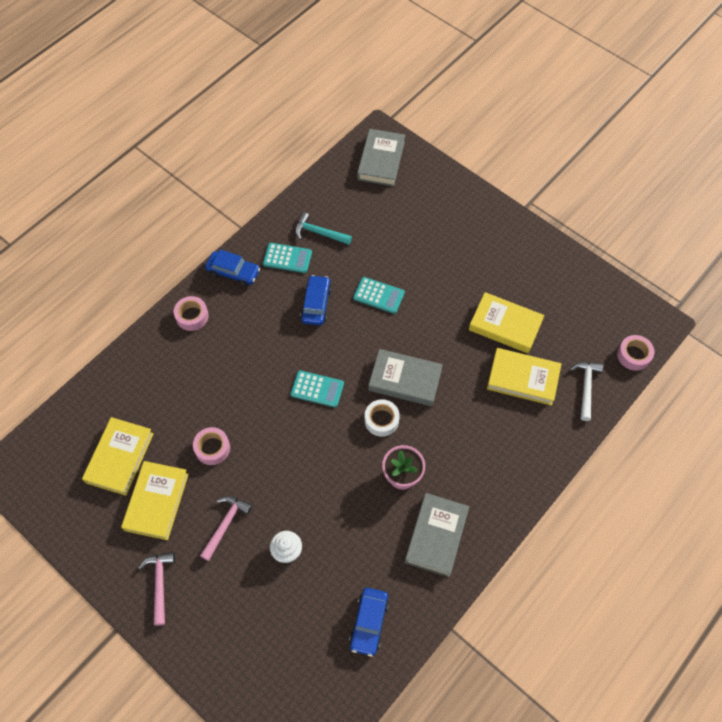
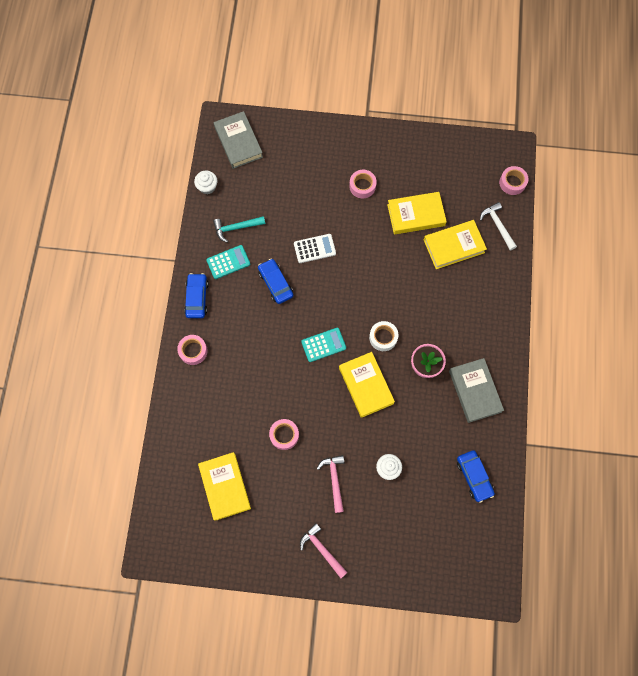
camera: 35 degrees left, 10 degrees up
yellow book [121,461,189,540] -> yellow book moved to [339,352,395,418]
blue car [205,250,260,287] -> blue car turned 75 degrees counterclockwise [184,273,209,318]
turquoise calculator [353,277,405,314] -> white calculator [294,234,336,263]
grey book [368,349,443,406] -> none
none -> white cupcake [194,171,218,194]
none -> pink tape [349,170,377,198]

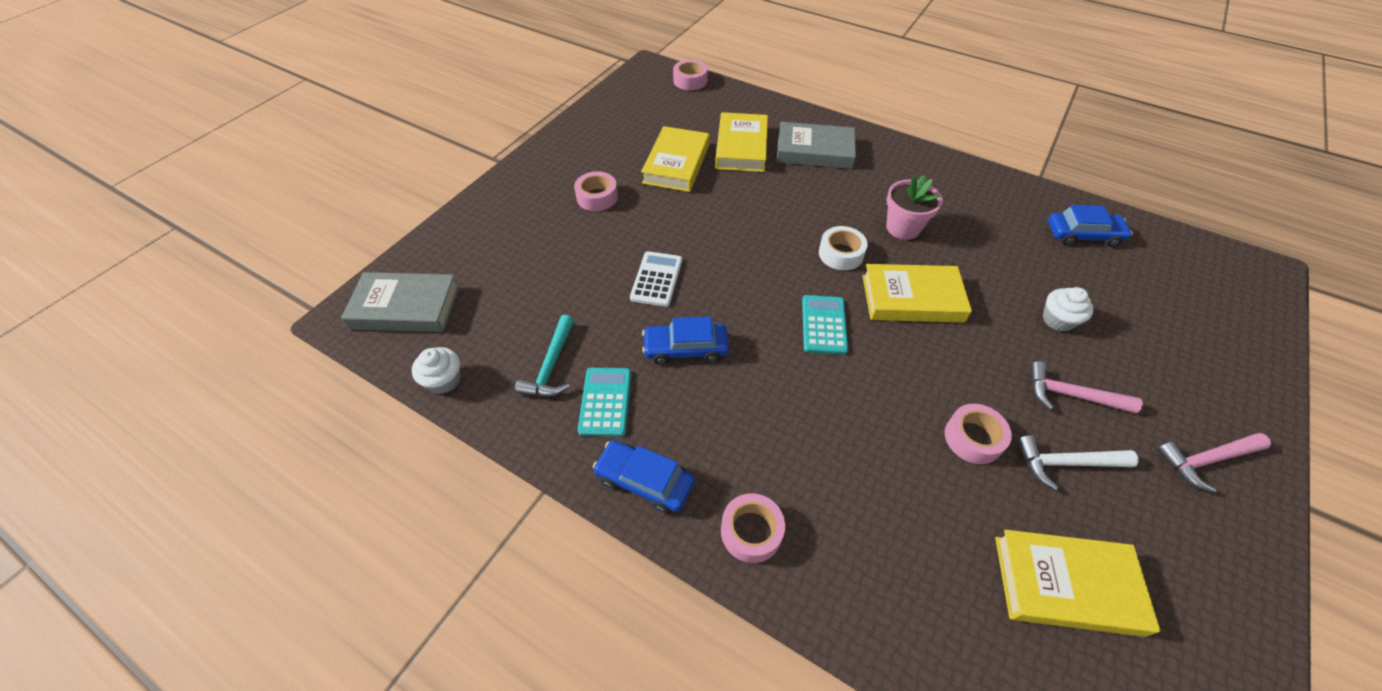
camera: 65 degrees left, 20 degrees down
grey book [449,358,504,423] -> grey book moved to [776,122,856,169]
white hammer [480,202,517,251] -> white hammer moved to [1017,435,1138,490]

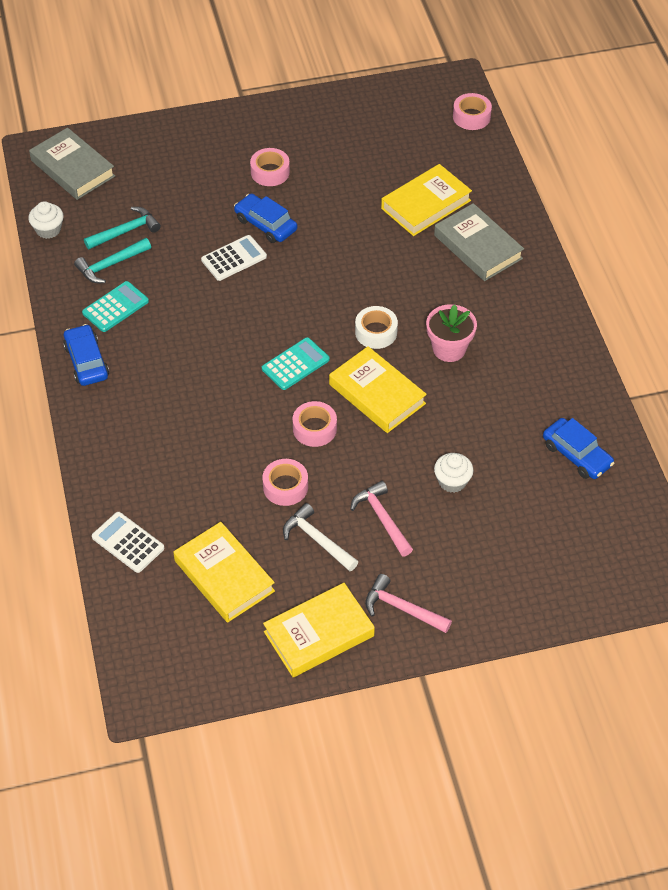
camera: 45 degrees right, 0 degrees up
yellow book [641,126,709,192] -> yellow book moved to [263,583,375,677]
blue car [642,316,729,365] -> blue car moved to [234,194,297,243]
pink tape [721,493,785,563] -> pink tape moved to [293,401,337,447]
none -> turquoise hammer [84,207,161,249]
none -> white calculator [92,512,164,573]

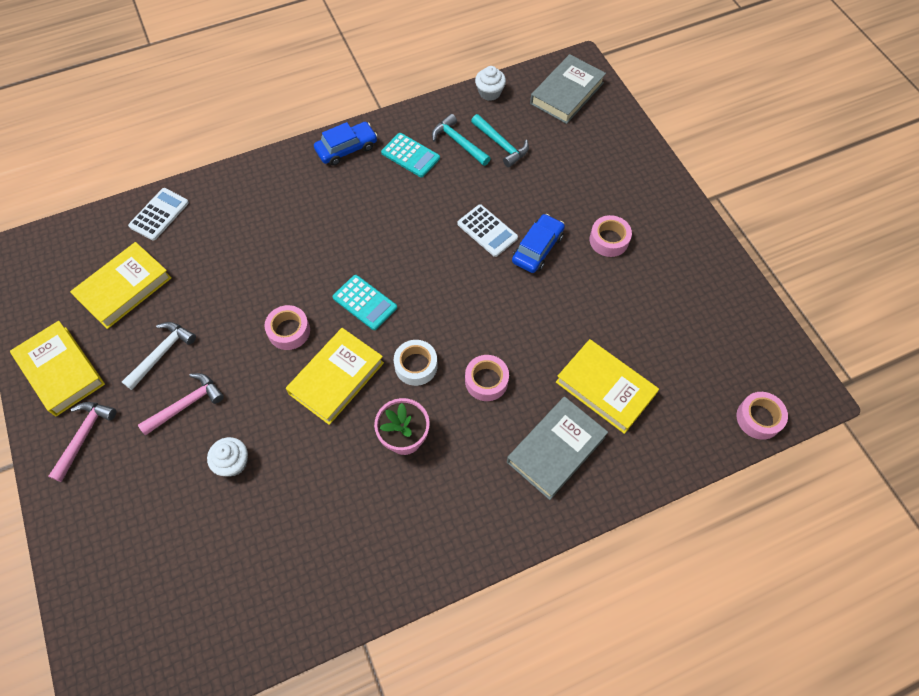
camera: 80 degrees right, 10 degrees up
pink tape [262,459,308,506] -> pink tape moved to [465,355,509,401]
blue car [543,418,614,479] -> none

